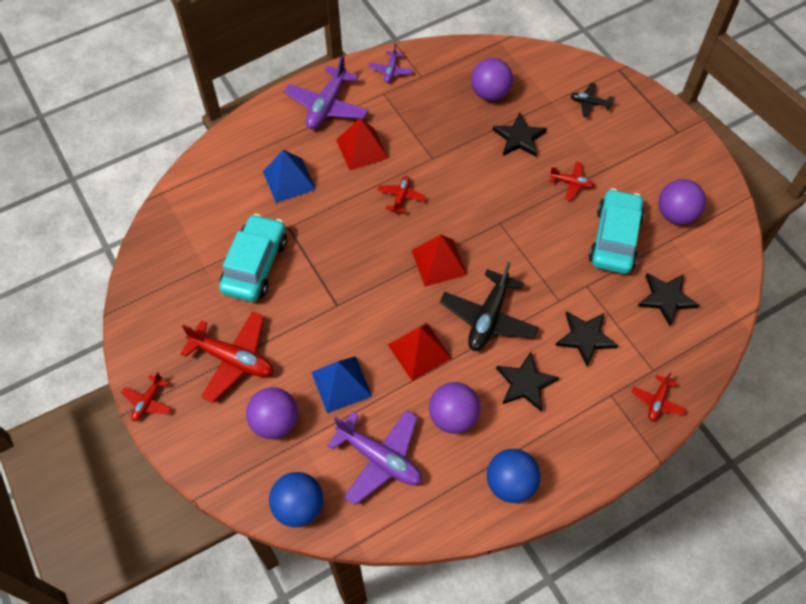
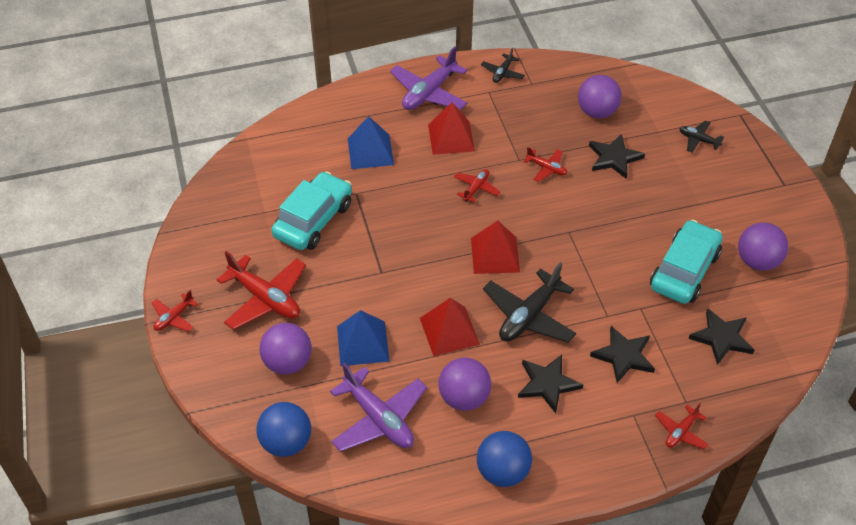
camera: 15 degrees right, 10 degrees down
purple plane [369,44,413,83] -> black plane [481,48,525,83]
red plane [550,162,594,200] -> red plane moved to [524,147,567,182]

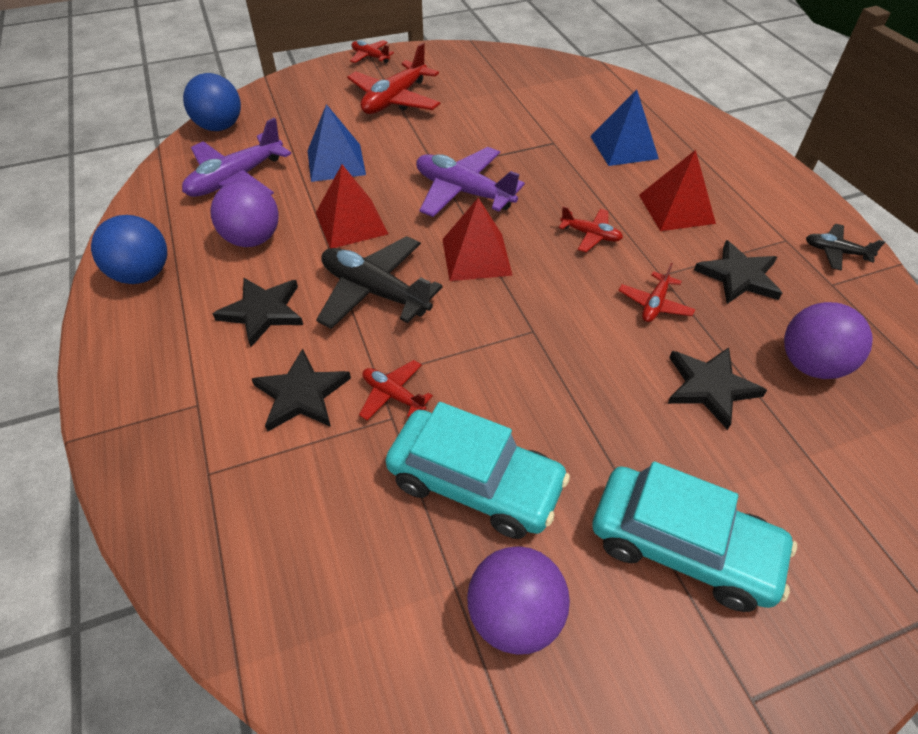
camera: 85 degrees right, 0 degrees up
purple ball [259,323,312,375] -> none
turquoise car [271,171,352,250] -> turquoise car moved to [592,461,797,612]
purple plane [390,46,467,110] -> purple plane moved to [416,147,525,217]
red plane [655,403,709,450] -> red plane moved to [359,360,433,421]
black plane [679,121,724,153] -> none
black star [688,308,754,365] -> black star moved to [694,240,782,304]

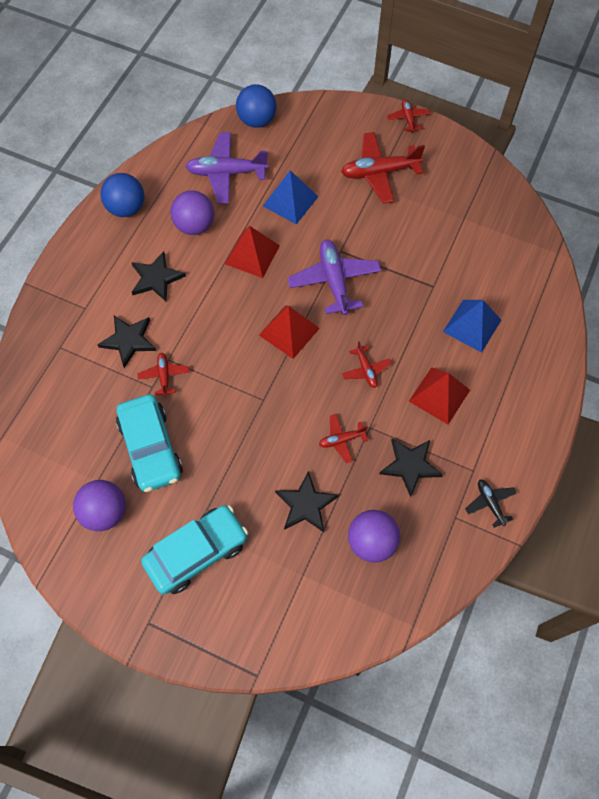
camera: 45 degrees right, 15 degrees up
black plane [316,236,443,329] -> none
turquoise car [592,461,797,612] -> turquoise car turned 105 degrees counterclockwise [141,505,248,594]

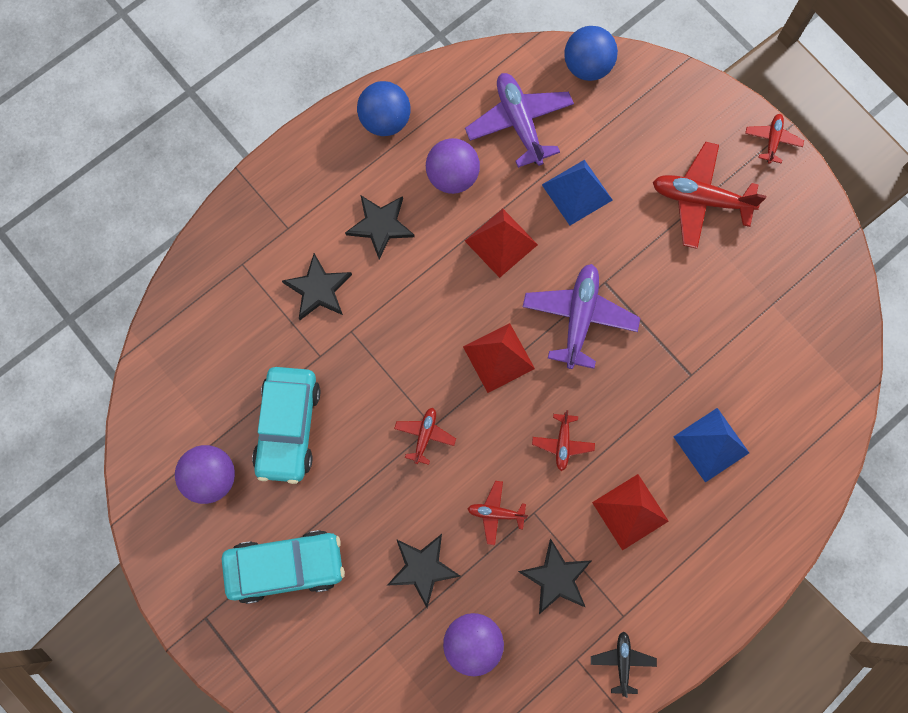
camera: 25 degrees right, 10 degrees up
red plane [138,353,189,397] -> red plane moved to [394,408,456,465]
purple plane [185,132,269,204] -> purple plane turned 45 degrees clockwise [465,73,574,168]

